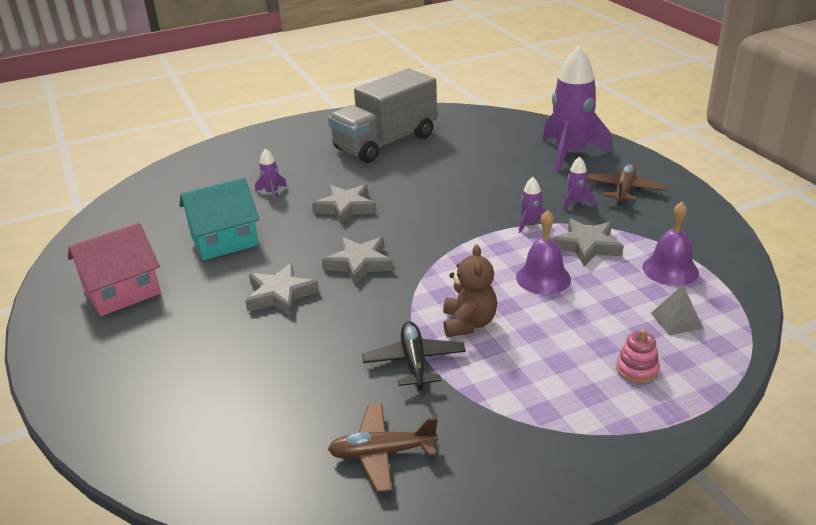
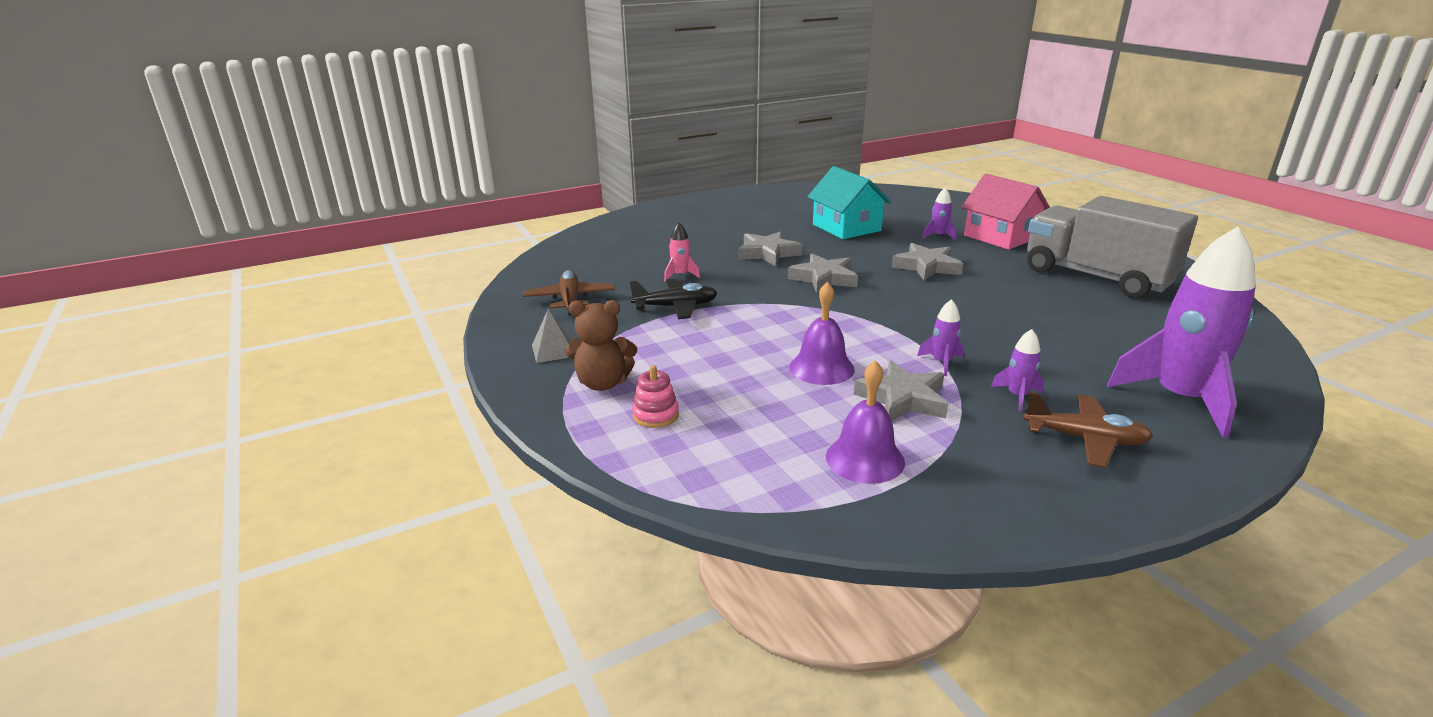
camera: 85 degrees right, 5 degrees down
pink house [68,222,161,316] -> pink house moved to [962,174,1050,250]
brown teddy bear [443,245,497,337] -> brown teddy bear moved to [565,300,637,391]
grey pyramid [651,285,703,335] -> grey pyramid moved to [532,309,571,363]
none -> pink rocket [664,223,700,281]

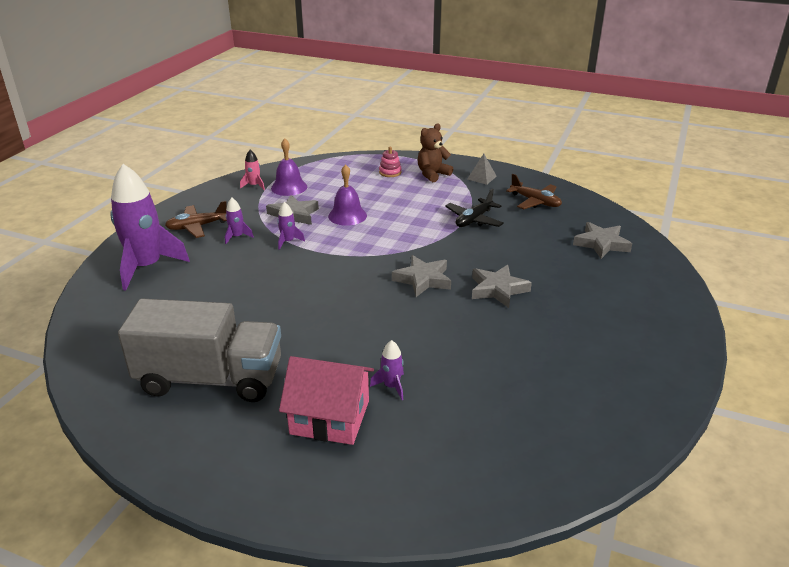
camera: 140 degrees right, 5 degrees up
pink rocket [664,223,700,281] -> pink rocket moved to [240,150,265,190]
turquoise house [807,166,891,239] -> none
grey star [892,243,963,280] -> grey star moved to [573,222,632,259]

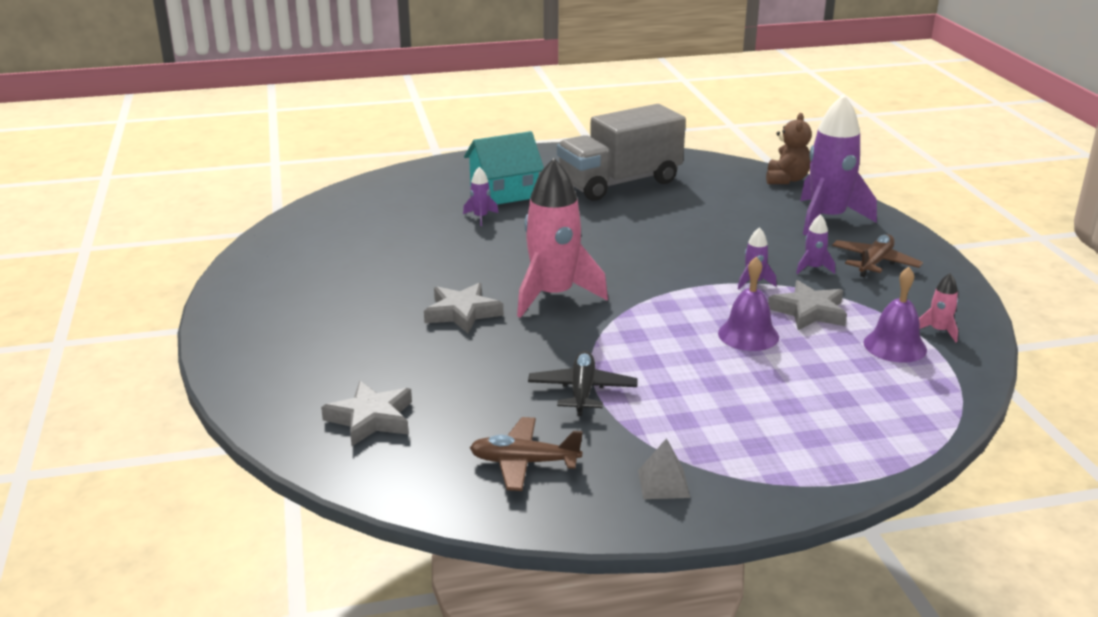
camera: 145 degrees right, 5 degrees down
pink house [279,356,374,445] -> turquoise house [464,131,544,205]
pink stacking toy [379,147,402,177] -> none
grey star [392,255,451,297] -> pink rocket [517,158,608,318]
brown teddy bear [418,123,453,182] -> brown teddy bear moved to [766,113,812,184]

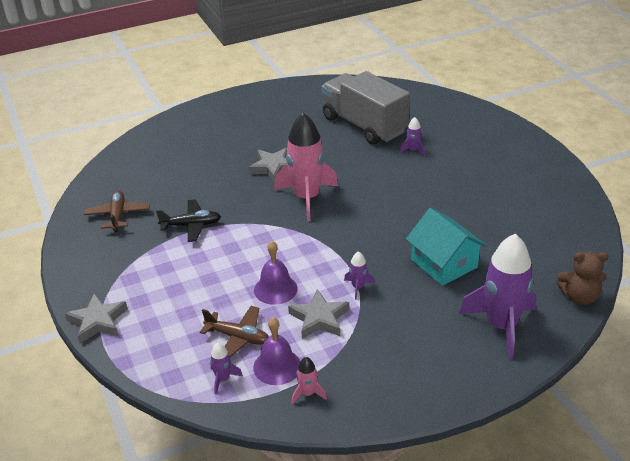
camera: 80 degrees right, 10 degrees up
grey star [321,381,412,446] -> grey star moved to [65,293,128,344]
turquoise house [464,131,544,205] -> turquoise house moved to [406,208,487,286]
grey truck [557,104,686,201] -> grey truck moved to [322,71,410,145]
grey pyramid [638,438,690,499] -> none
purple rocket [796,214,835,274] -> purple rocket moved to [210,343,243,394]
brown plane [832,234,923,277] -> brown plane moved to [200,306,269,357]

